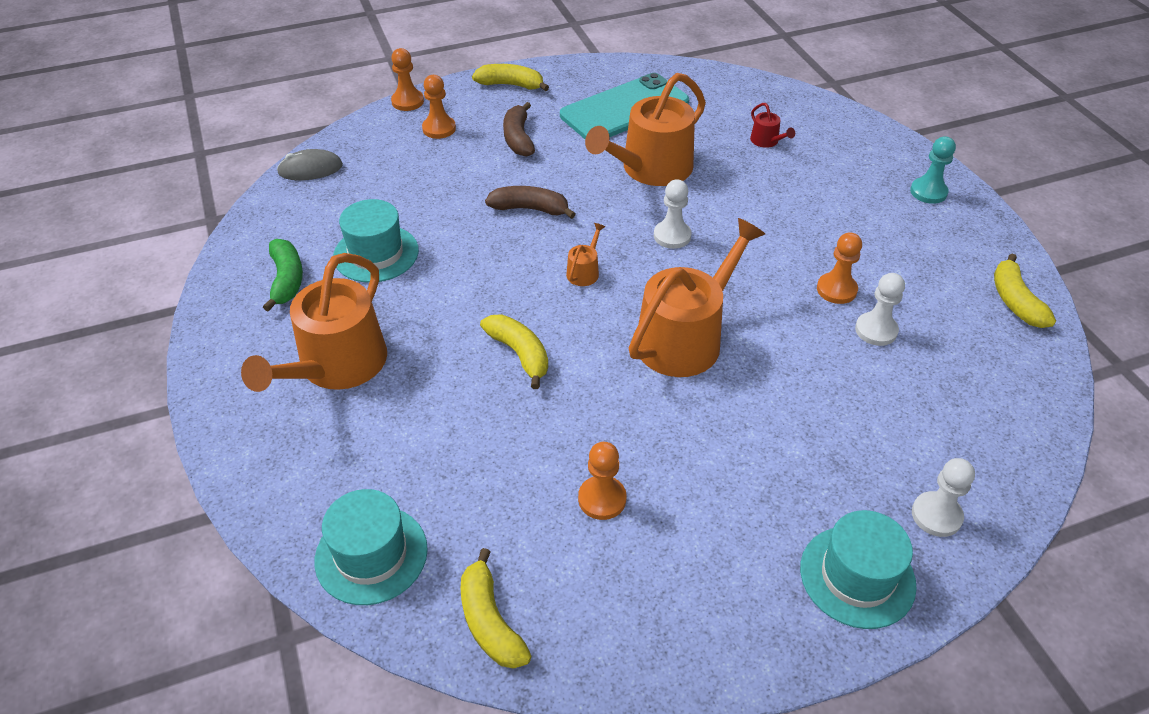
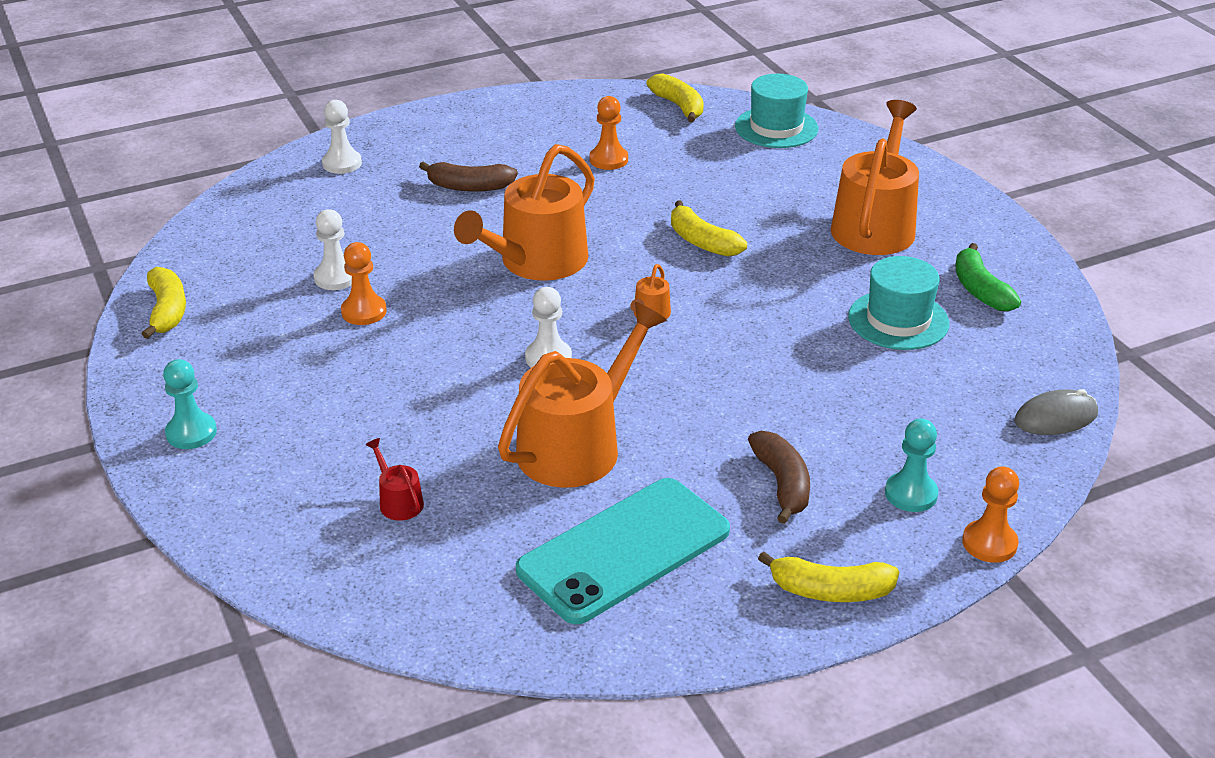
camera: 175 degrees right, 10 degrees down
orange pawn [422,75,456,139] -> turquoise pawn [885,419,938,512]
brown banana [485,186,576,219] -> brown banana moved to [419,162,518,192]
turquoise hat [800,510,917,629] -> none

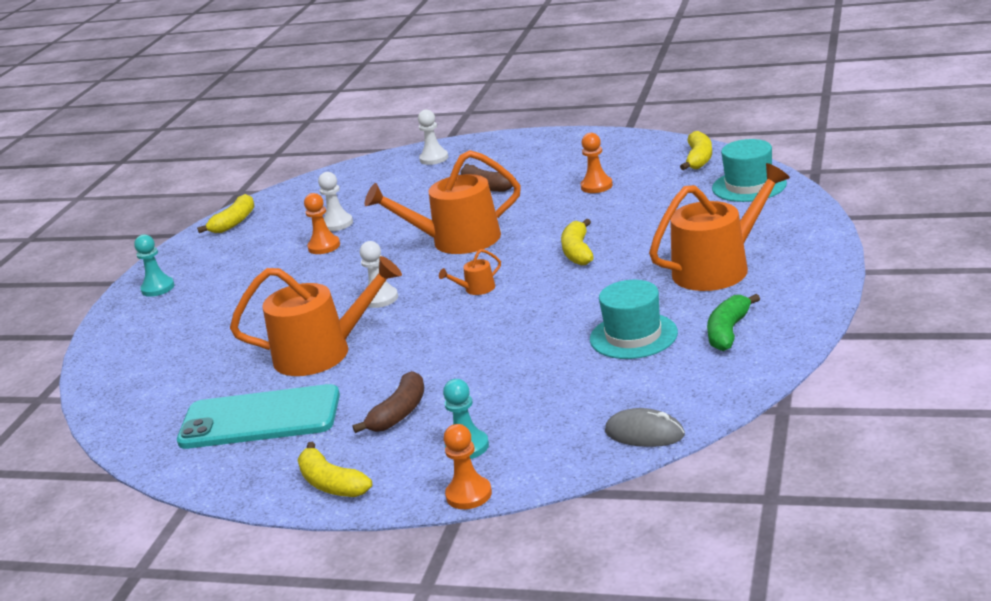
camera: 45 degrees right, 10 degrees down
red watering can [365,438,424,521] -> none

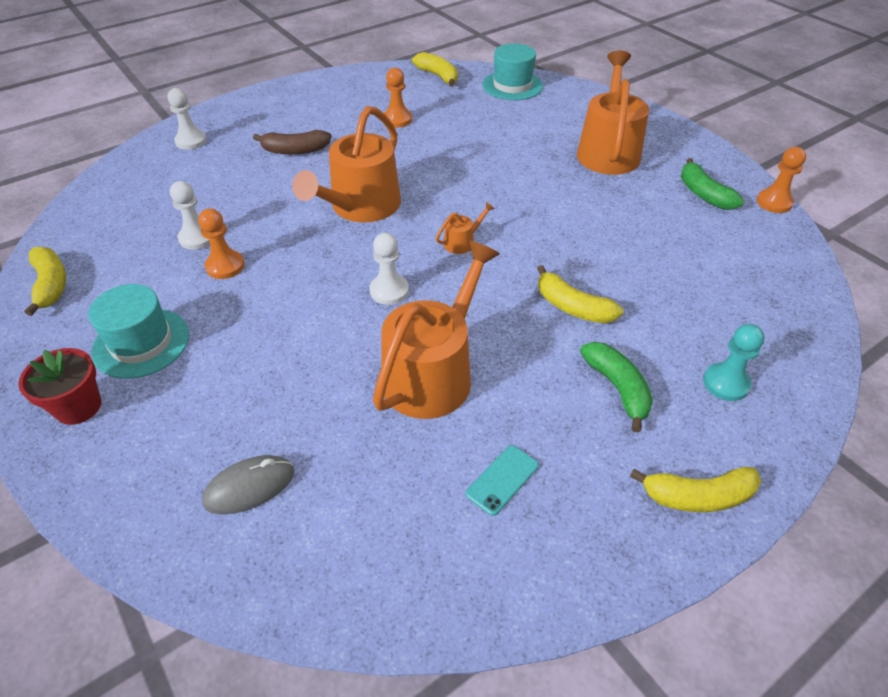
camera: 55 degrees left, 20 degrees up
turquoise pawn [134,234,174,297] -> red flower pot [18,348,101,425]
turquoise phone [177,384,340,449] -> turquoise phone [466,445,539,516], size x0.40
brown banana [353,371,424,433] -> green banana [580,342,653,432]
orange watering can [439,249,501,295] -> orange watering can turned 135 degrees counterclockwise [436,202,495,254]
orange pawn [444,424,492,509] -> orange pawn moved to [757,147,806,213]
yellow banana [561,219,594,265] -> yellow banana moved to [537,265,623,323]
turquoise hat [590,280,678,359] -> turquoise hat moved to [88,284,189,379]
grey mouse [605,408,685,447] -> grey mouse moved to [202,455,294,515]

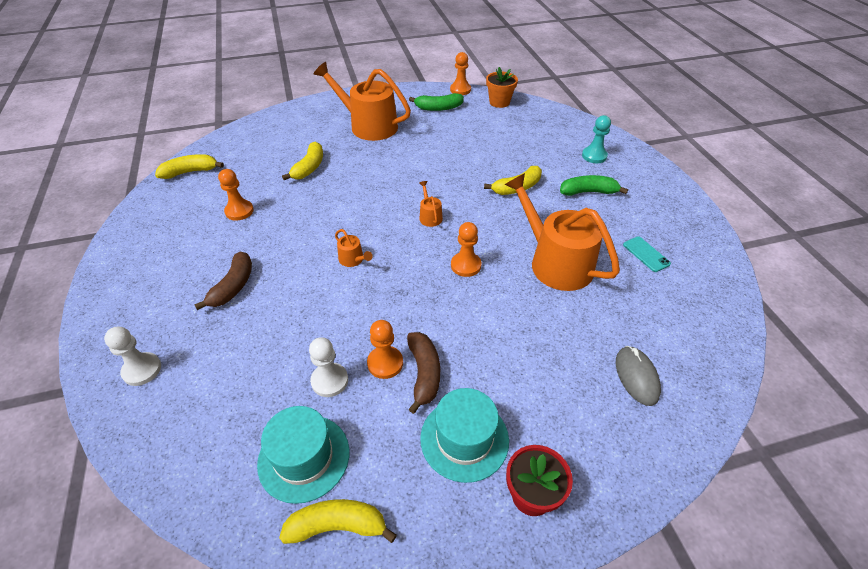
camera: 70 degrees left, 0 degrees up
orange watering can [292,106,401,222] -> orange watering can [335,229,373,267], size x0.41
white pawn [369,233,409,305] -> orange pawn [451,222,482,277]
turquoise hat [482,44,543,100] -> turquoise hat moved to [257,406,350,504]
yellow banana [630,467,761,512] -> yellow banana moved to [282,142,323,180]
none -> brown banana [407,332,440,414]
none -> orange flower pot [486,67,518,108]

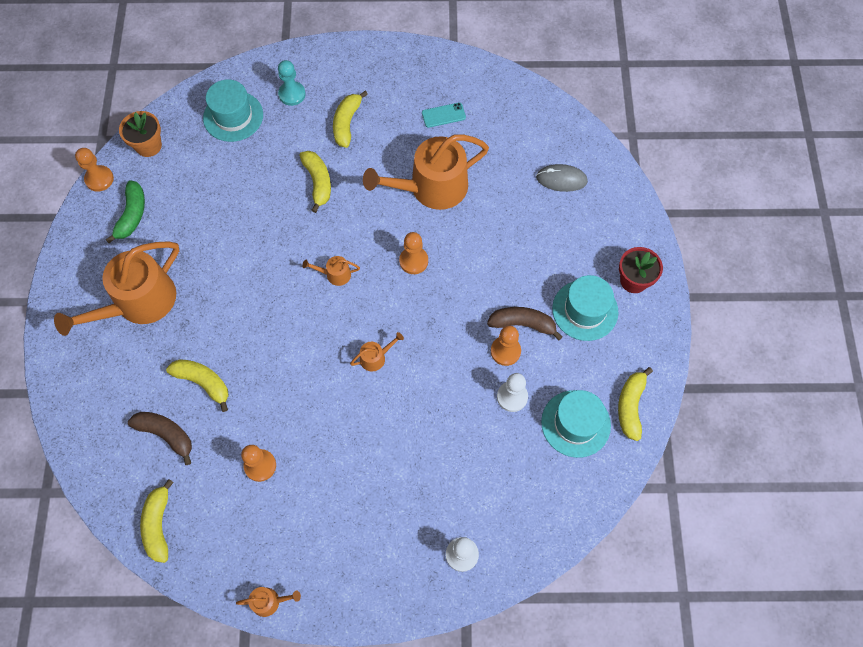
camera: 75 degrees left, 20 degrees up
brown banana [194,252,252,310] -> brown banana moved to [128,412,192,465]
green banana [560,175,628,196] -> yellow banana [333,91,368,148]
none -> turquoise hat [203,79,263,142]
none -> orange watering can [236,587,301,617]

